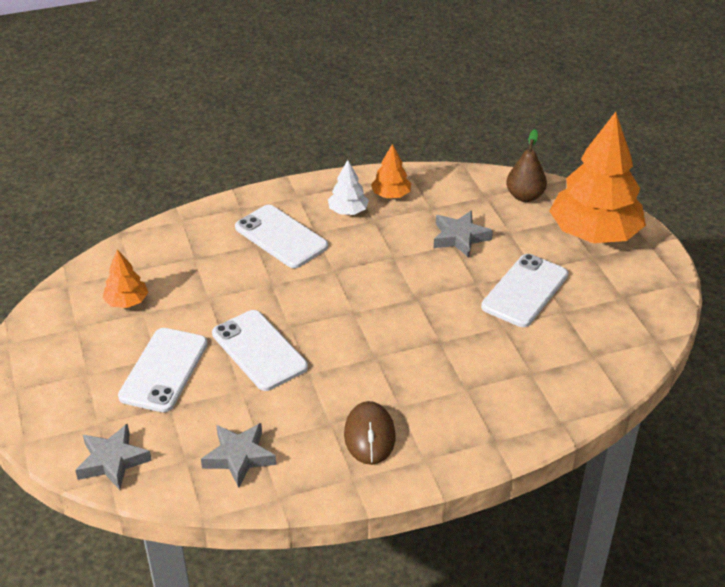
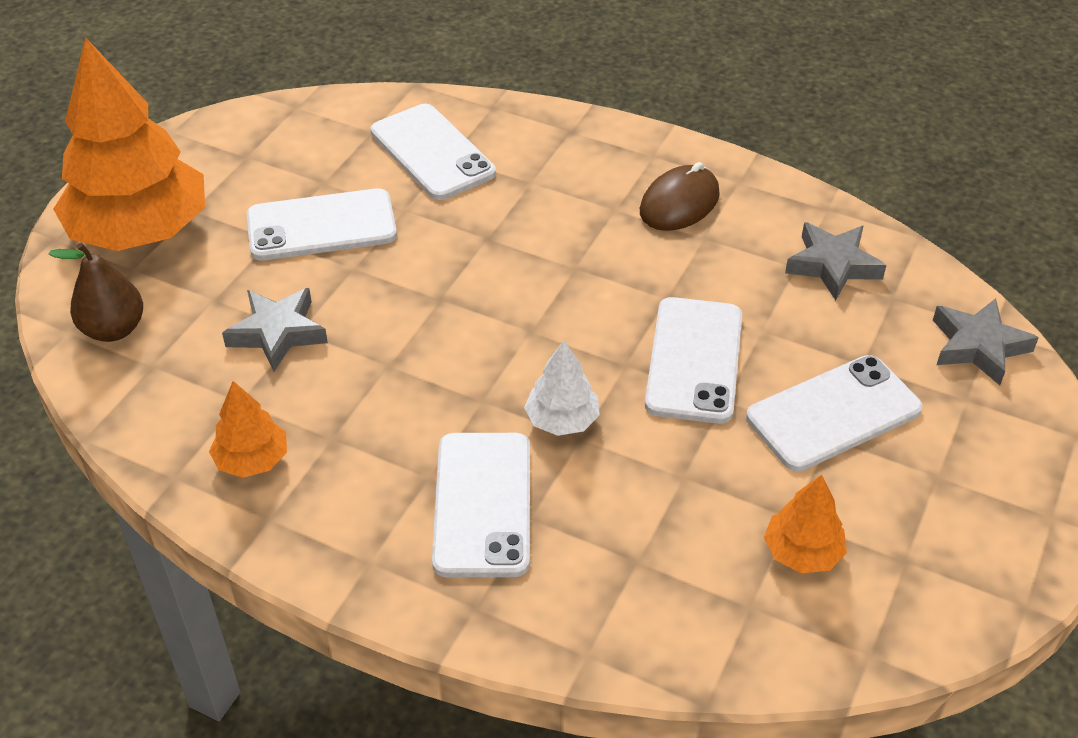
camera: 135 degrees left, 5 degrees up
white tree [328,160,369,215] -> white tree moved to [524,340,600,436]
none -> white phone [370,104,496,200]

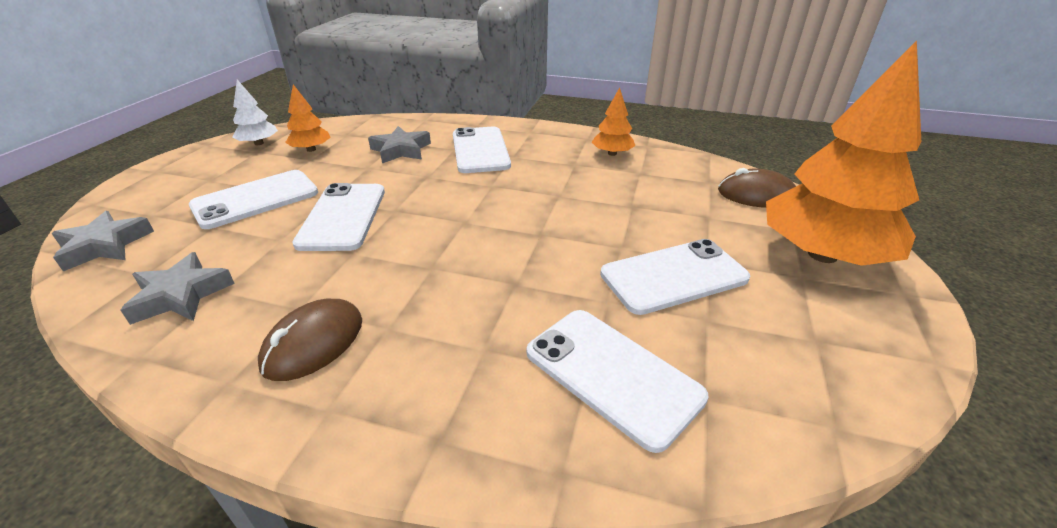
camera: 170 degrees right, 10 degrees down
brown pear [49,243,143,342] -> brown mouse [718,168,796,208]
grey star [222,288,328,372] -> grey star moved to [368,126,431,163]
white tree [524,340,600,436] -> white tree moved to [232,79,278,145]

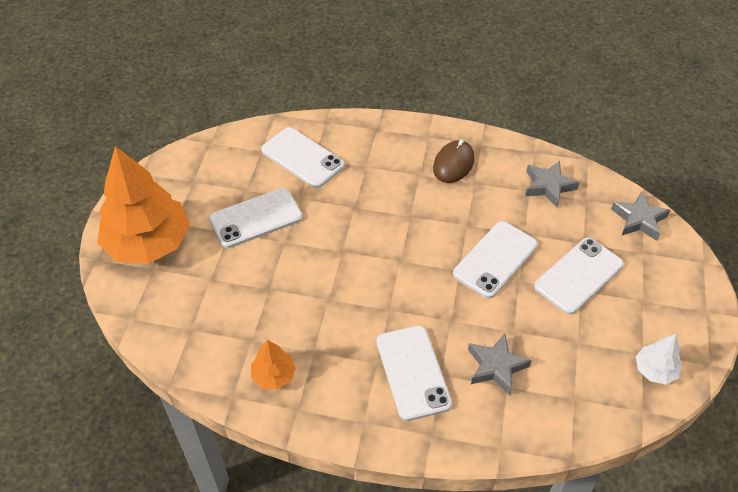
camera: 175 degrees right, 15 degrees up
orange tree [285,84,331,152] -> none
white phone [292,183,385,251] -> white phone turned 45 degrees clockwise [453,221,538,299]
brown mouse [718,168,796,208] -> none

